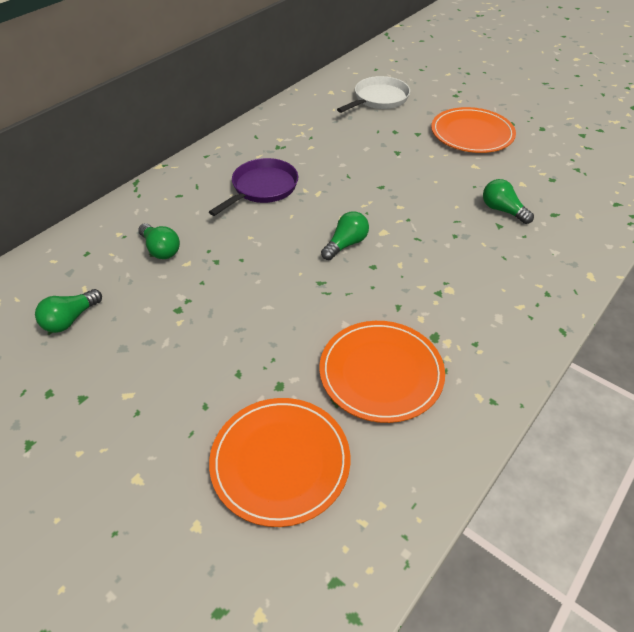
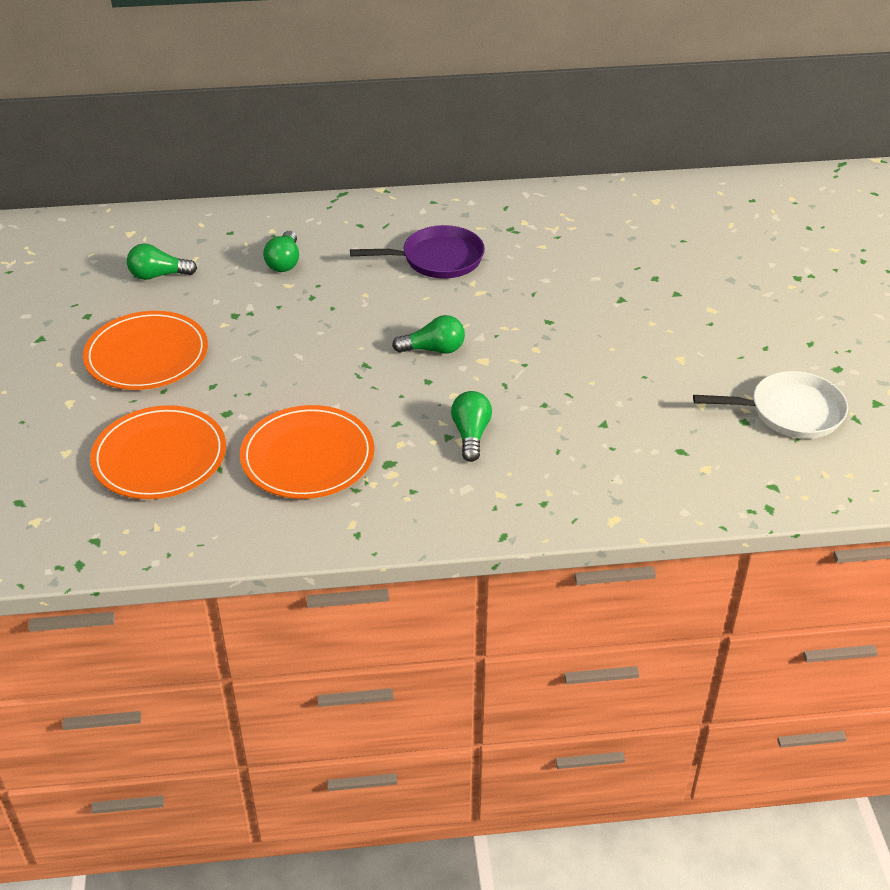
camera: 45 degrees right, 5 degrees down
white pan [337,76,410,113] -> white pan moved to [693,371,848,439]
orange plate [431,107,516,153] -> orange plate moved to [83,311,208,390]
green light bulb [483,179,534,224] -> green light bulb moved to [451,391,492,462]

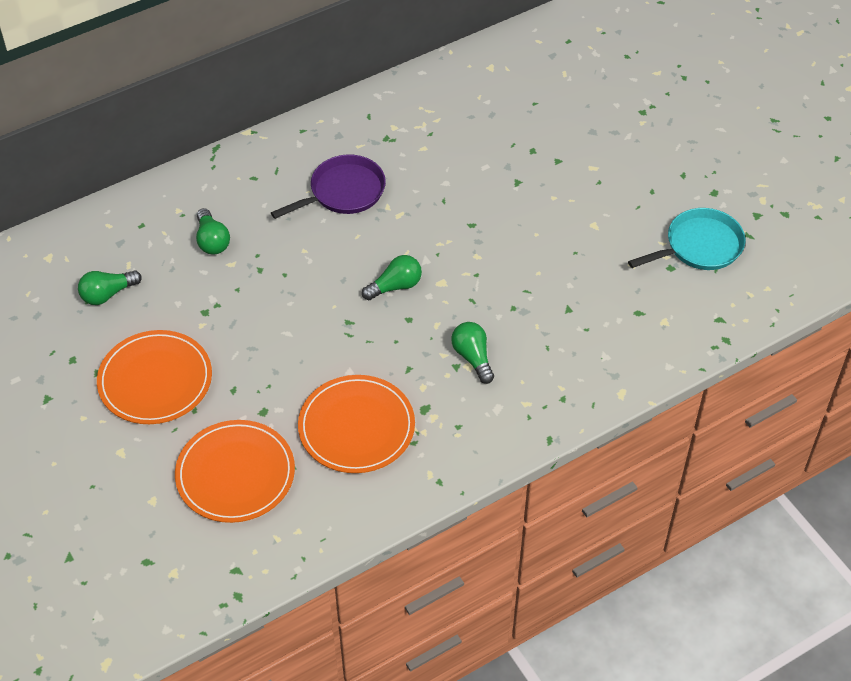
camera: 25 degrees left, 10 degrees up
white pan [693,371,848,439] -> turquoise pan [628,208,745,270]

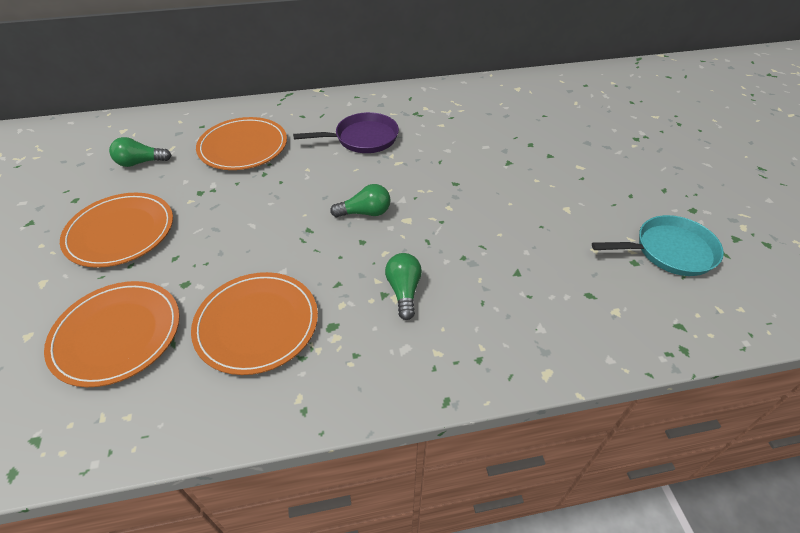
camera: 20 degrees right, 5 degrees down
green light bulb [196,208,230,254] -> orange plate [196,117,287,170]

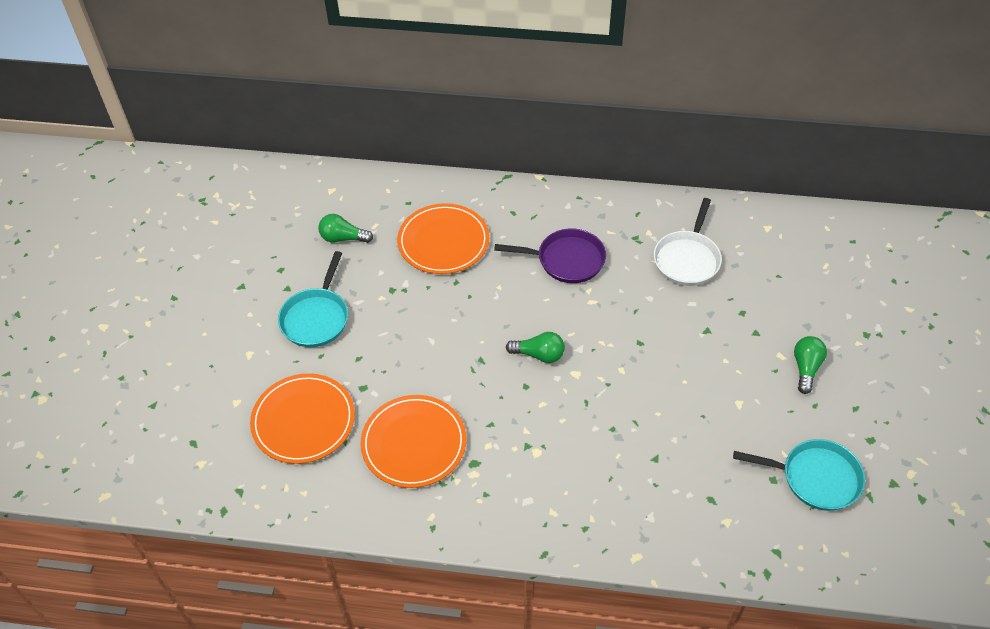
camera: 20 degrees right, 5 degrees up
orange plate [60,193,173,268] -> turquoise pan [278,251,348,347]
green light bulb [385,253,422,320] -> green light bulb moved to [794,336,827,394]
none -> white pan [654,198,722,286]

